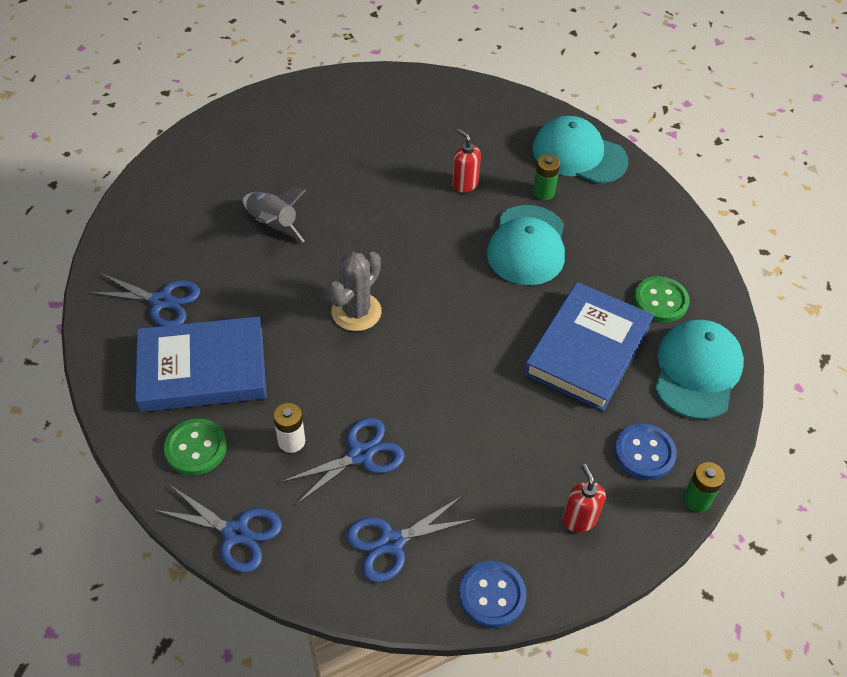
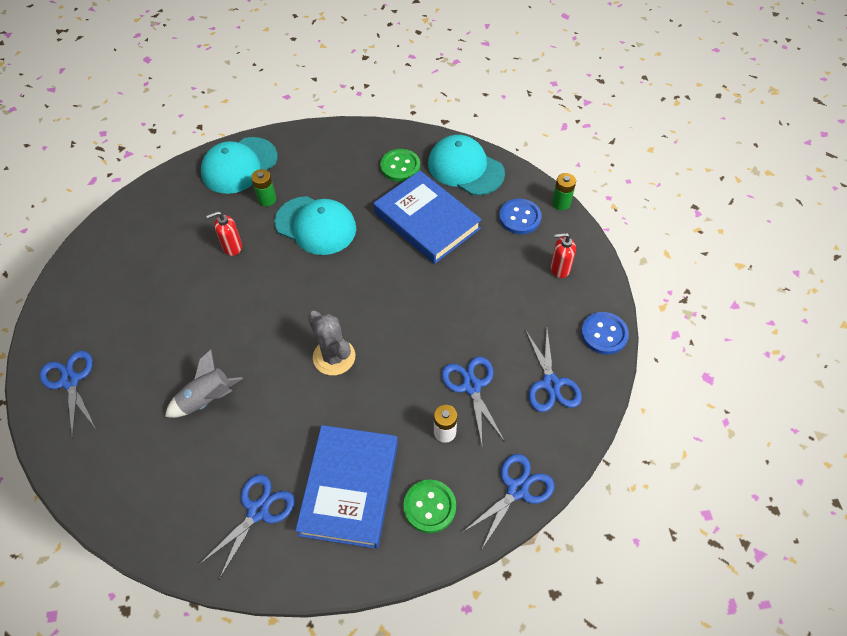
camera: 70 degrees left, 5 degrees up
none -> blue scissors [39,351,96,439]

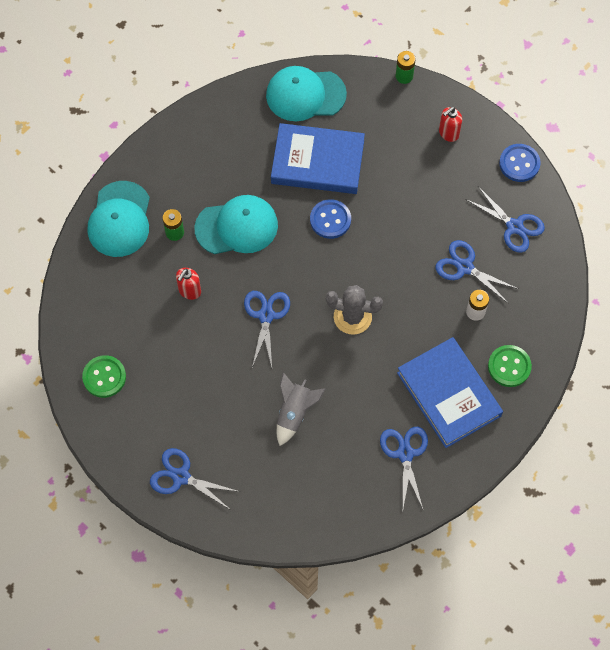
camera: 40 degrees left, 10 degrees up
green button [380,149,420,182] -> green button moved to [82,355,126,398]
blue scissors [462,454,554,549] -> blue scissors moved to [244,291,290,367]
blue button [499,199,542,234] -> blue button moved to [310,199,351,239]

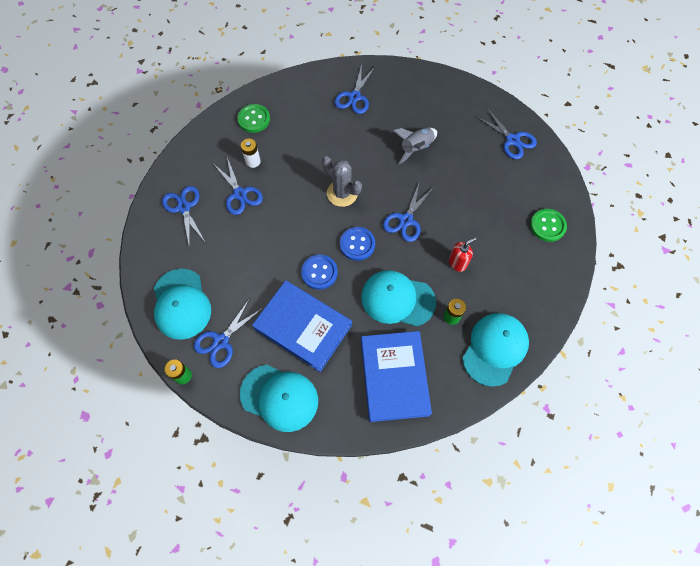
camera: 155 degrees left, 0 degrees up
blue book [397,337,503,448] -> blue book moved to [361,331,432,422]
red soap dispenser [439,107,462,142] -> turquoise cap [154,269,211,340]
blue button [499,144,541,182] -> blue button moved to [340,227,375,261]
none -> blue scissors [193,300,263,368]

